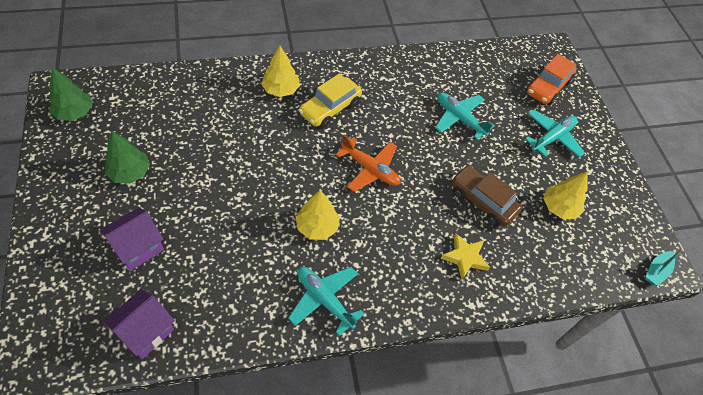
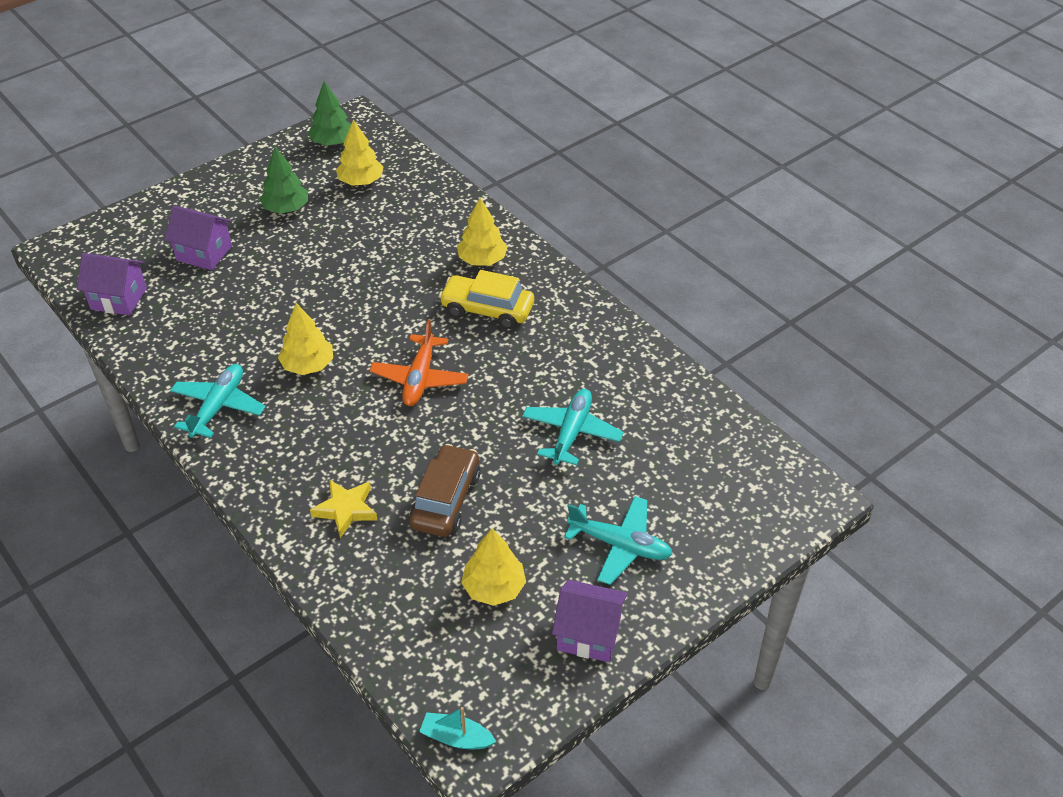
camera: 70 degrees right, 10 degrees down
orange car [526,54,577,105] -> none
none -> yellow tree [336,120,384,186]
none -> purple house [552,580,628,662]

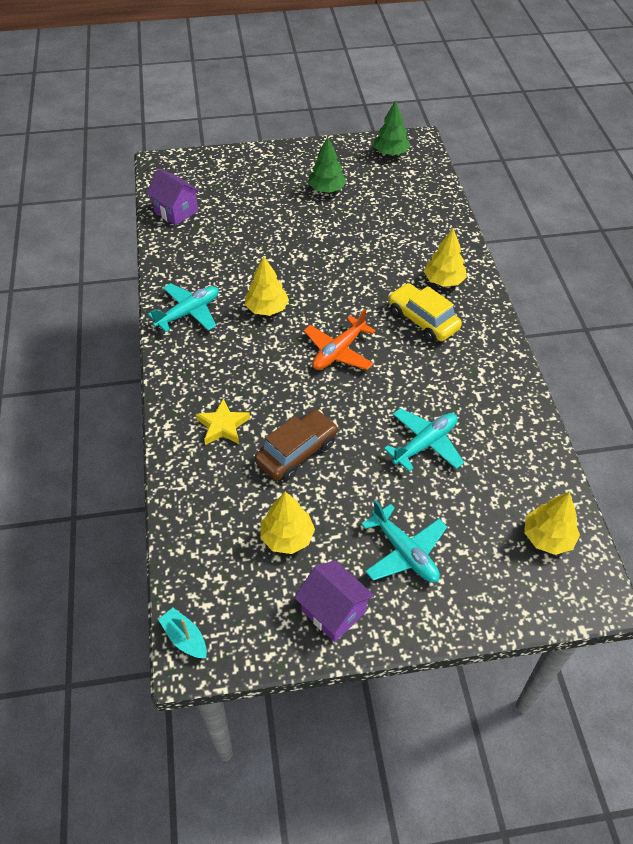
camera: 30 degrees right, 5 degrees up
purple house [165,206,232,270] -> none
yellow tree [336,120,384,186] -> yellow tree moved to [524,492,580,555]

